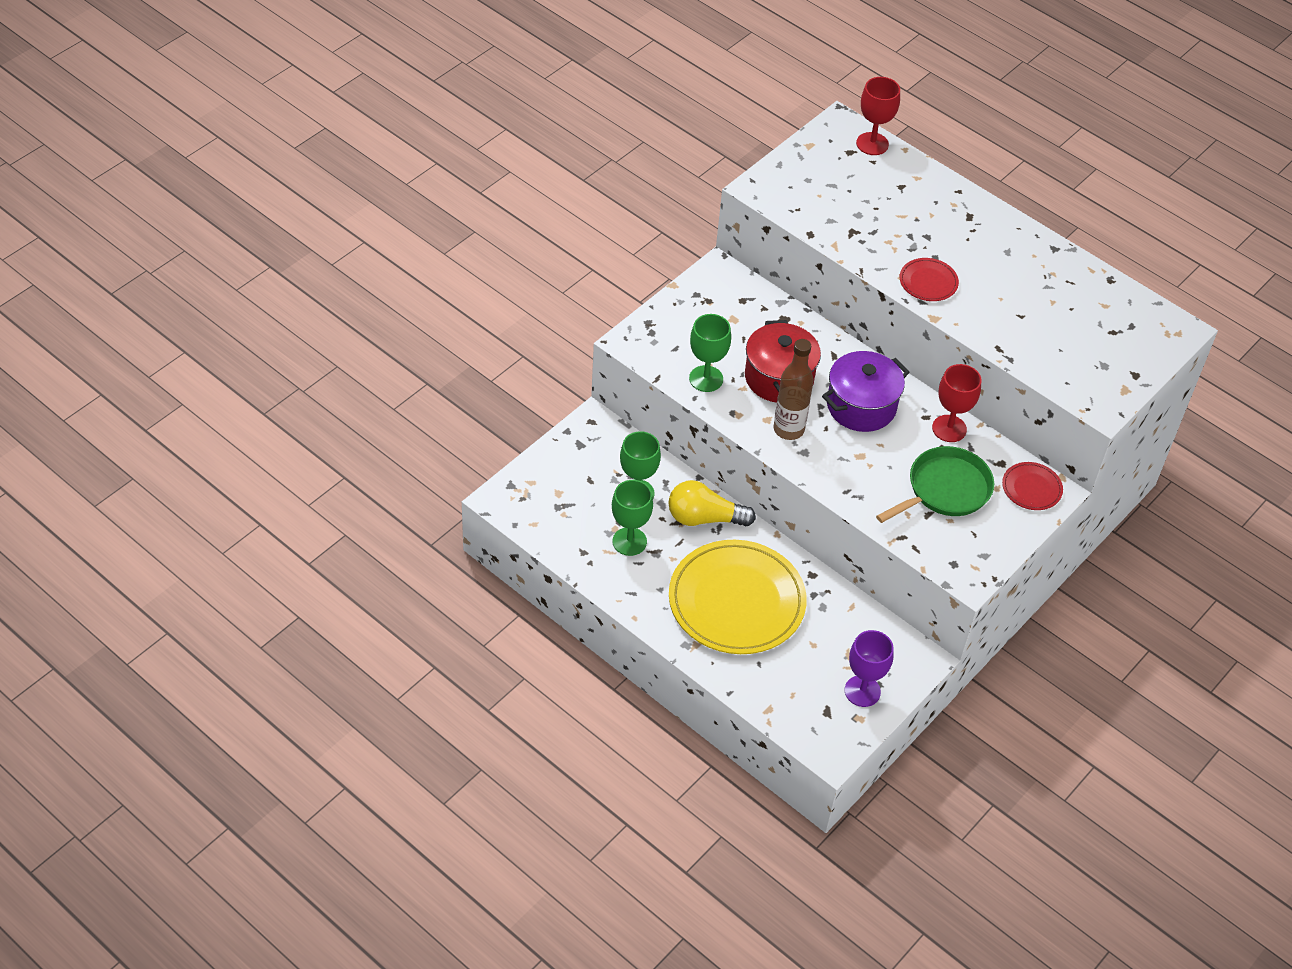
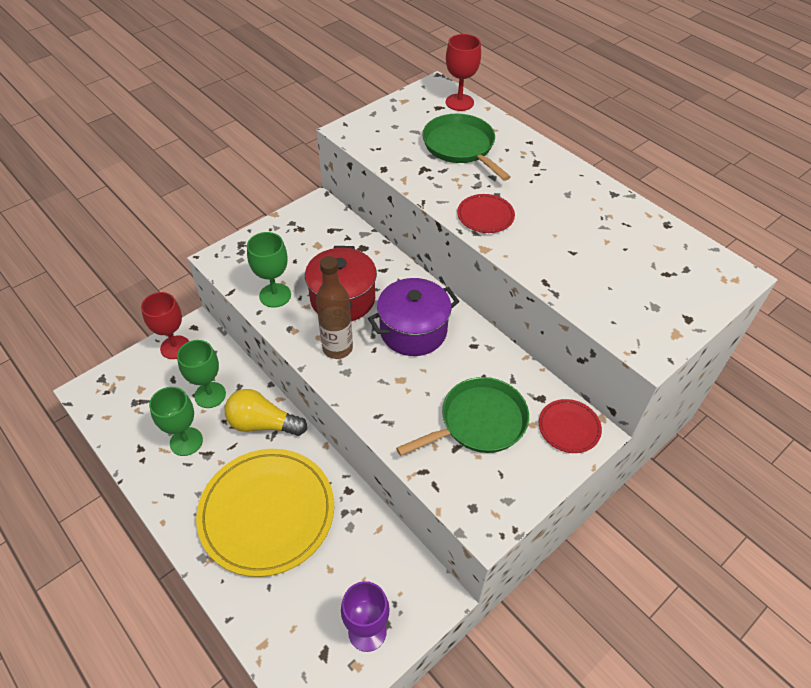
camera: 10 degrees right, 0 degrees up
red goblet [932,364,981,442] -> red goblet moved to [141,292,189,359]
none -> green pan [422,114,511,181]

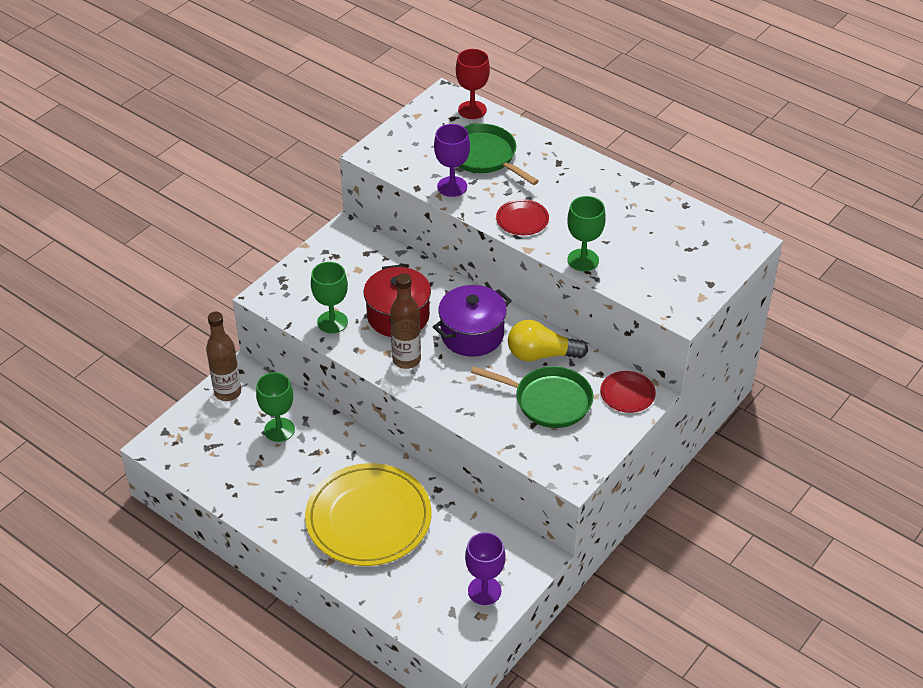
camera: 10 degrees left, 5 degrees down
red goblet [141,292,189,359] -> brown bottle [206,312,241,401]
green goblet [149,387,203,456] -> green goblet moved to [567,196,606,271]
yellow light bulb [225,389,307,436] -> yellow light bulb moved to [508,320,588,361]
green pan [396,377,529,456] -> green pan turned 60 degrees clockwise [471,366,593,428]
none -> purple goblet [434,124,470,197]

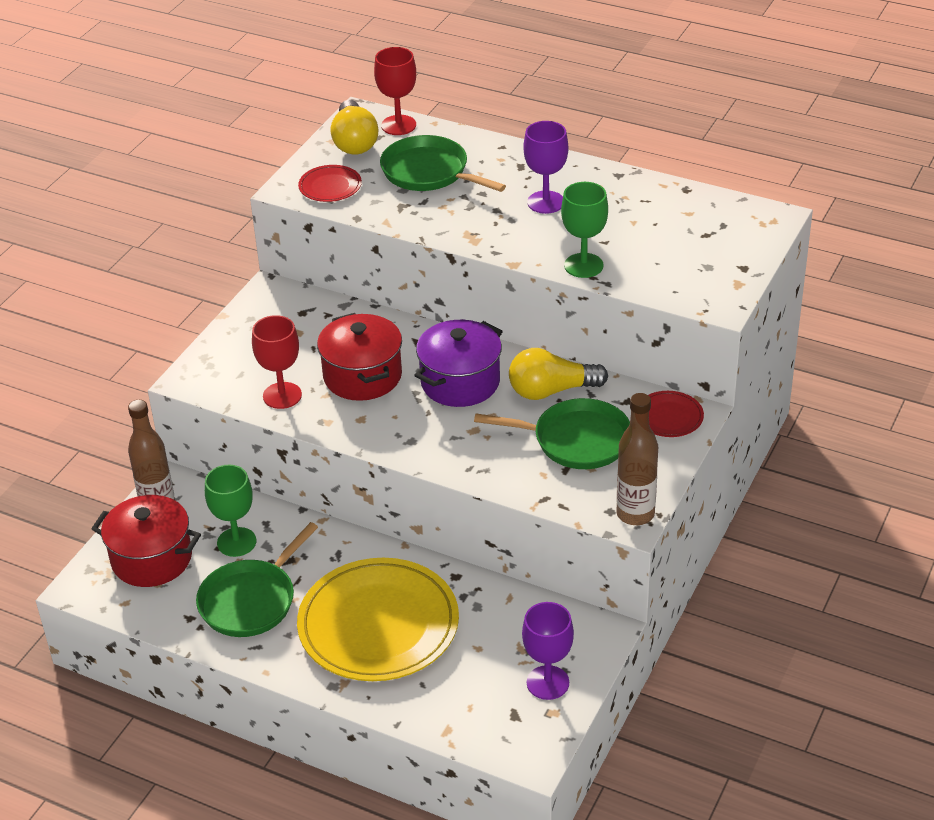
camera: 10 degrees left, 5 degrees down
green goblet [311,262,348,333] -> red goblet [252,315,302,409]
brown bottle [390,273,421,369] -> brown bottle moved to [617,393,658,525]
purple goblet [434,124,470,197] -> purple goblet moved to [524,121,568,214]
red plate [496,199,549,235] -> red plate moved to [298,165,362,202]
none -> red pot [92,495,201,587]
none -> green pan [196,522,318,637]
none -> yellow light bulb [331,100,378,154]

